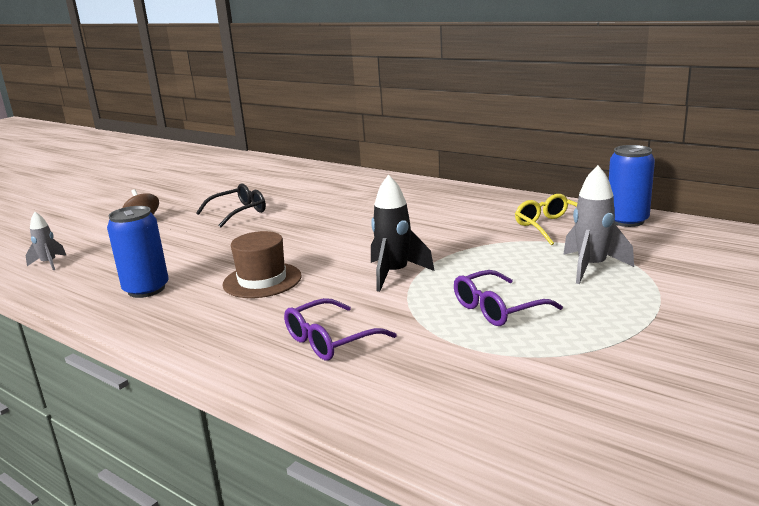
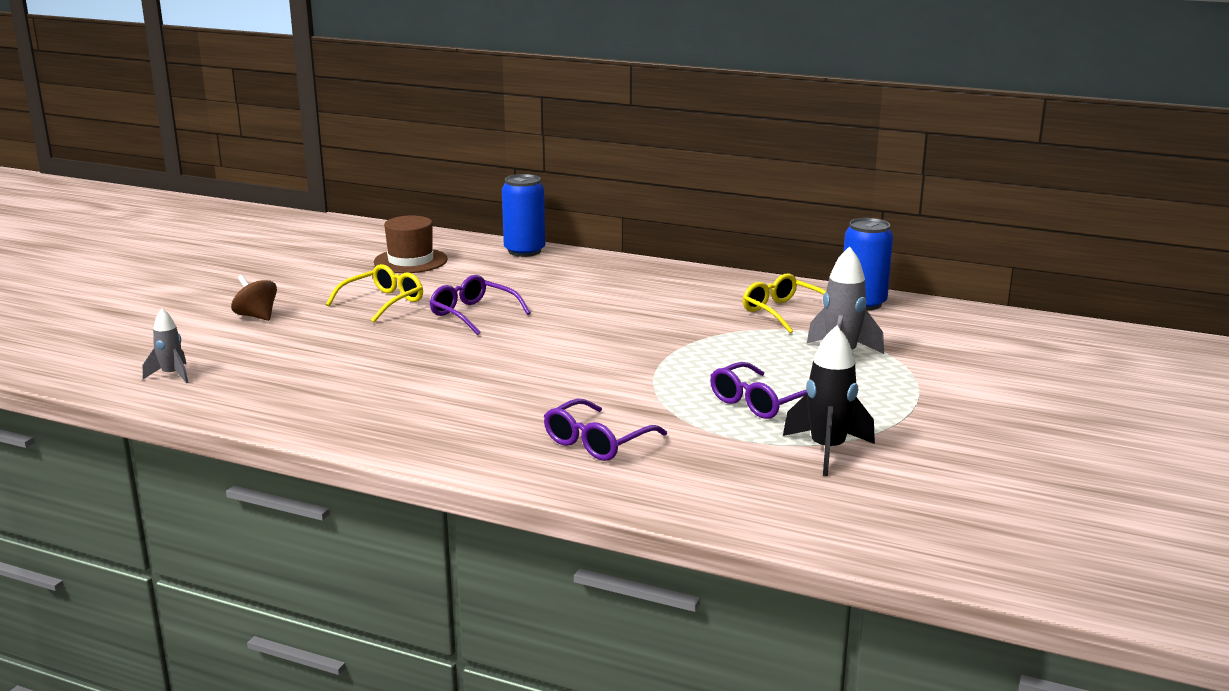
camera: 15 degrees left, 0 degrees up
blue can [107,206,169,298] -> blue can moved to [502,174,545,257]
black glasses [196,184,266,227] -> yellow glasses [326,264,423,323]
brown hat [223,231,302,298] -> brown hat moved to [374,216,448,273]
black rocket [371,174,435,292] -> black rocket moved to [783,325,875,476]
none -> purple glasses [430,275,530,335]

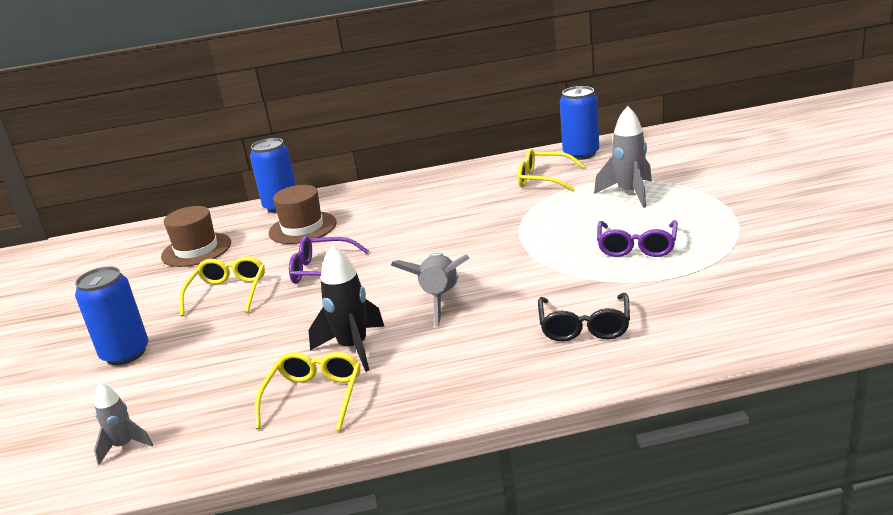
camera: 30 degrees left, 5 degrees up
brown spinning top [231,275,277,321] -> blue can [75,266,149,365]
purple glasses [544,398,667,461] -> black glasses [538,293,630,341]
black rocket [783,325,875,476] -> black rocket moved to [309,245,385,372]
none -> yellow glasses [255,352,361,431]
none -> brown hat [269,185,337,244]
none -> grey rocket [391,253,470,327]

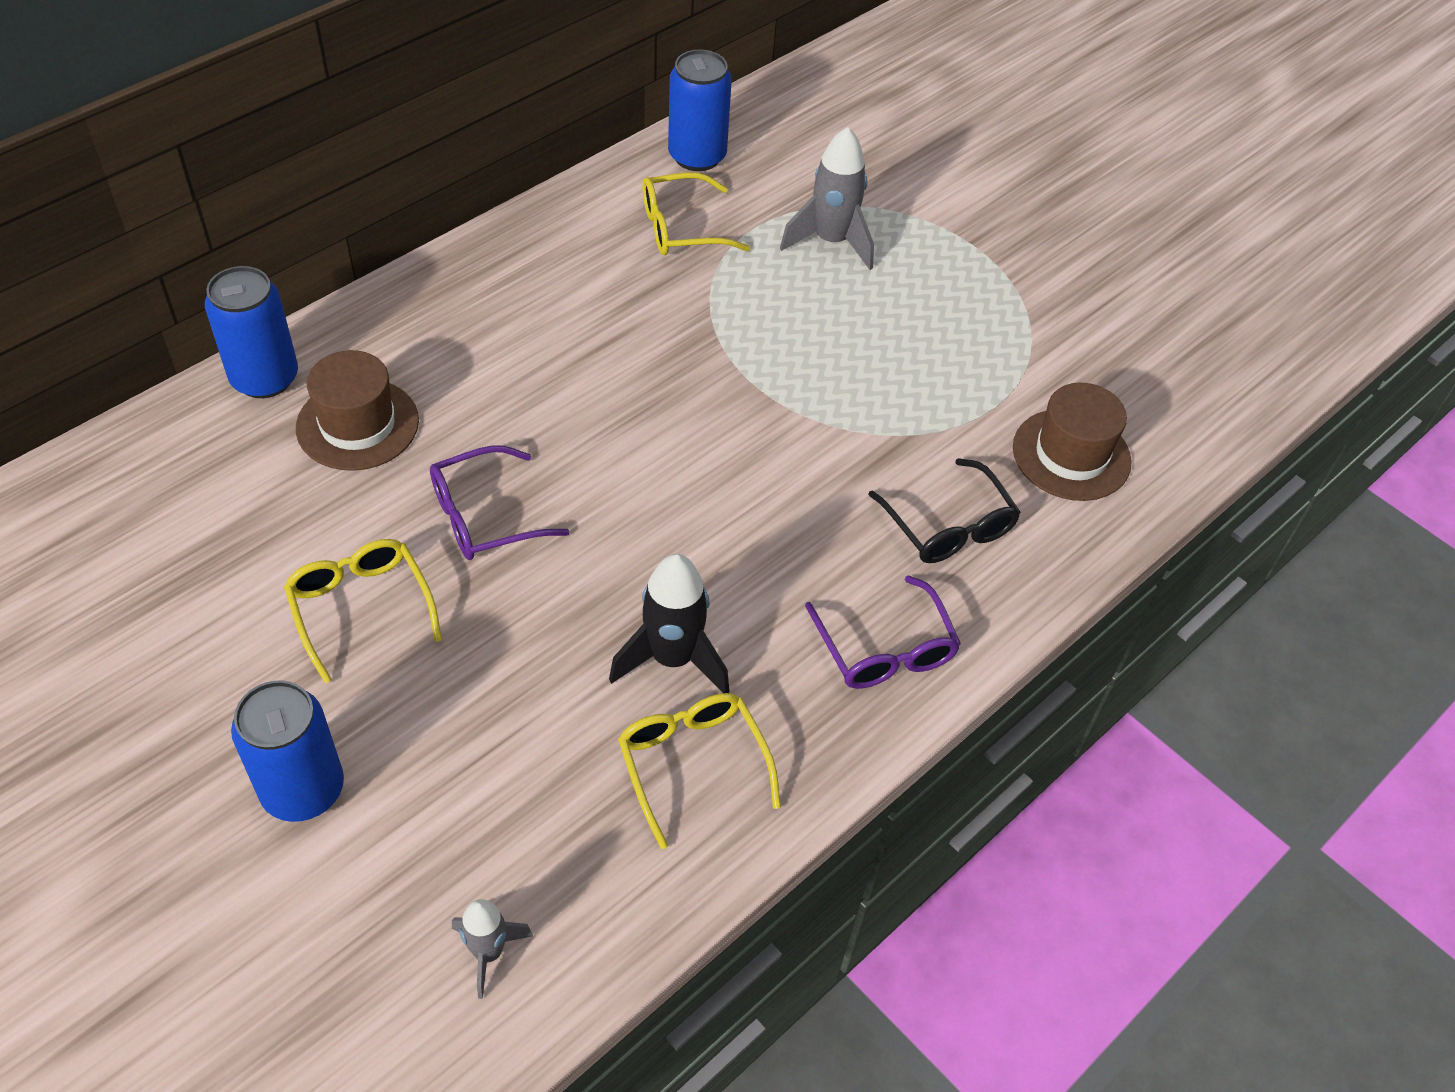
camera: 40 degrees left, 25 degrees up
brown hat [161,206,231,267] -> brown hat moved to [1013,383,1131,501]
grey rocket [391,253,470,327] -> none
purple glasses [597,220,678,257] -> purple glasses moved to [805,575,961,689]

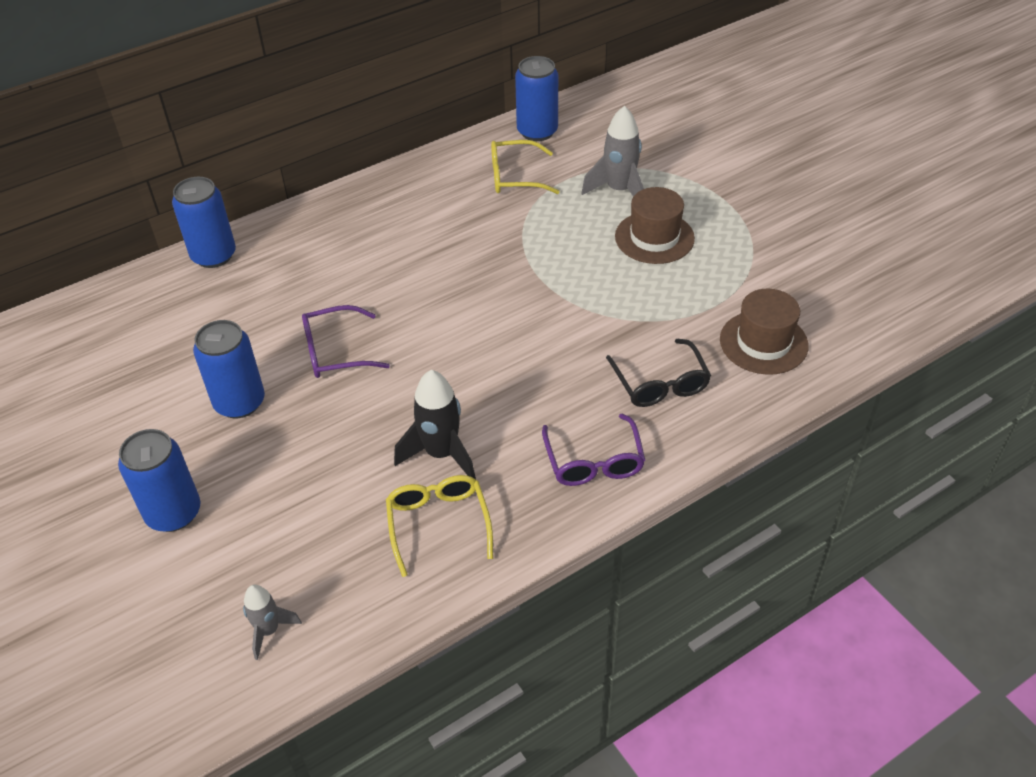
camera: 15 degrees right, 5 degrees down
yellow glasses [284,539,442,684] -> blue can [193,320,265,418]
brown hat [296,350,419,471] -> brown hat moved to [615,187,695,264]

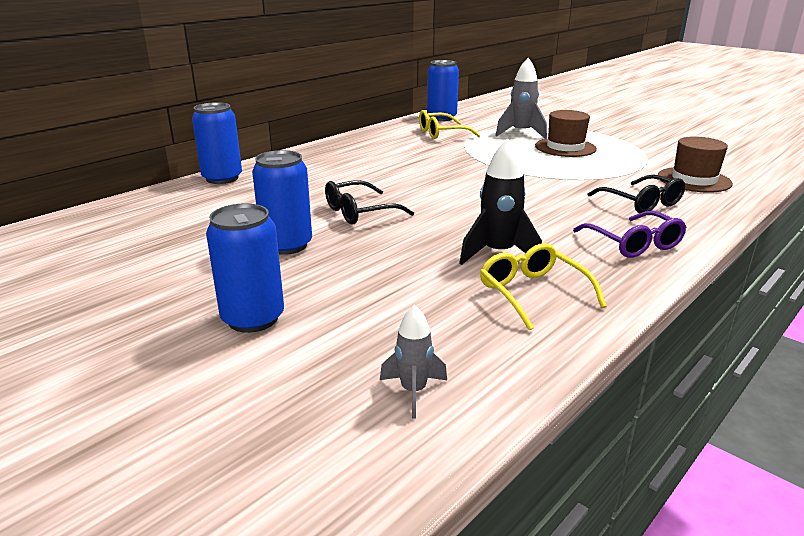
camera: 15 degrees left, 20 degrees down
purple glasses [302,305,390,378] -> black glasses [325,180,414,224]

